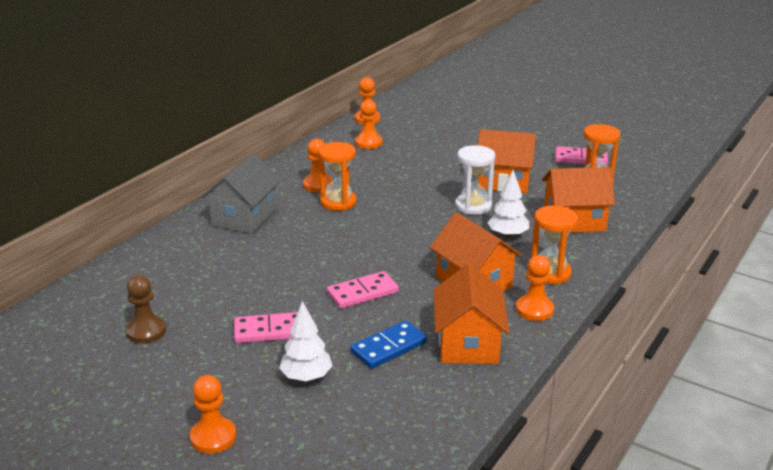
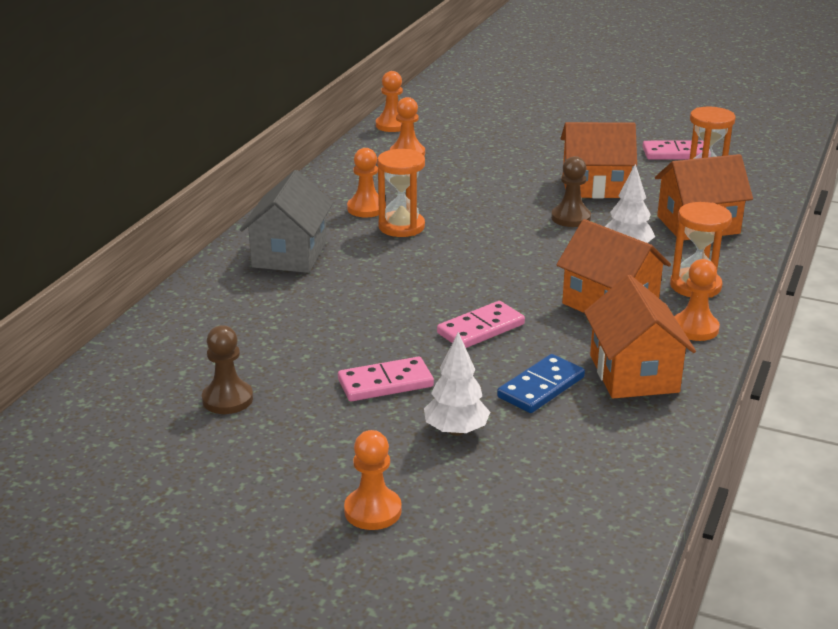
camera: 10 degrees left, 0 degrees up
white hourglass [455,145,495,215] -> brown pawn [551,156,591,227]

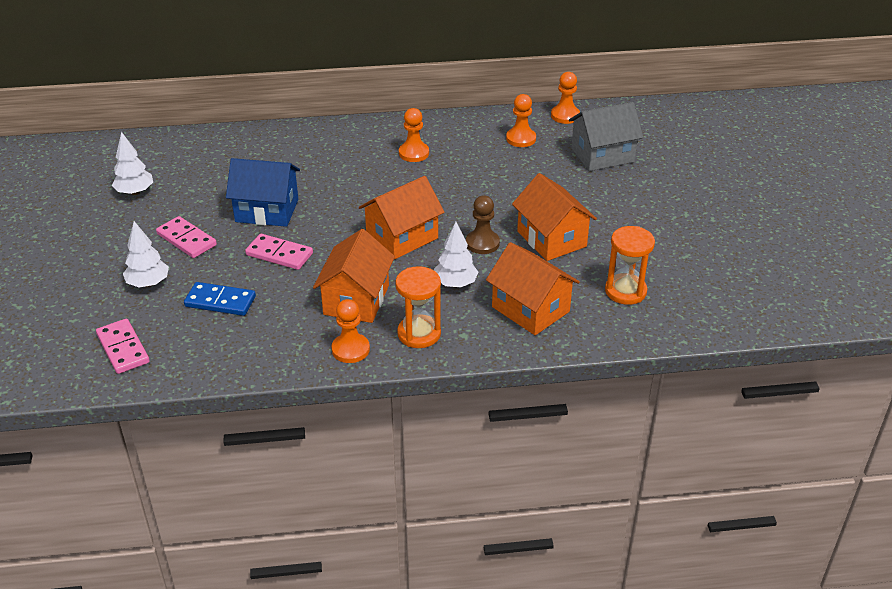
camera: 60 degrees right, 10 degrees up
brown pawn [202,325,253,414] -> white tree [112,132,153,195]
grey house [240,170,333,273] -> grey house moved to [569,102,643,171]
orange pawn [344,430,402,530] -> none
orange hourglass [377,149,425,237] -> none
orange house [584,275,696,398] -> orange house moved to [359,176,444,259]
pink domino [642,140,704,160] -> pink domino moved to [96,319,150,374]
none -> blue house [226,158,300,227]

